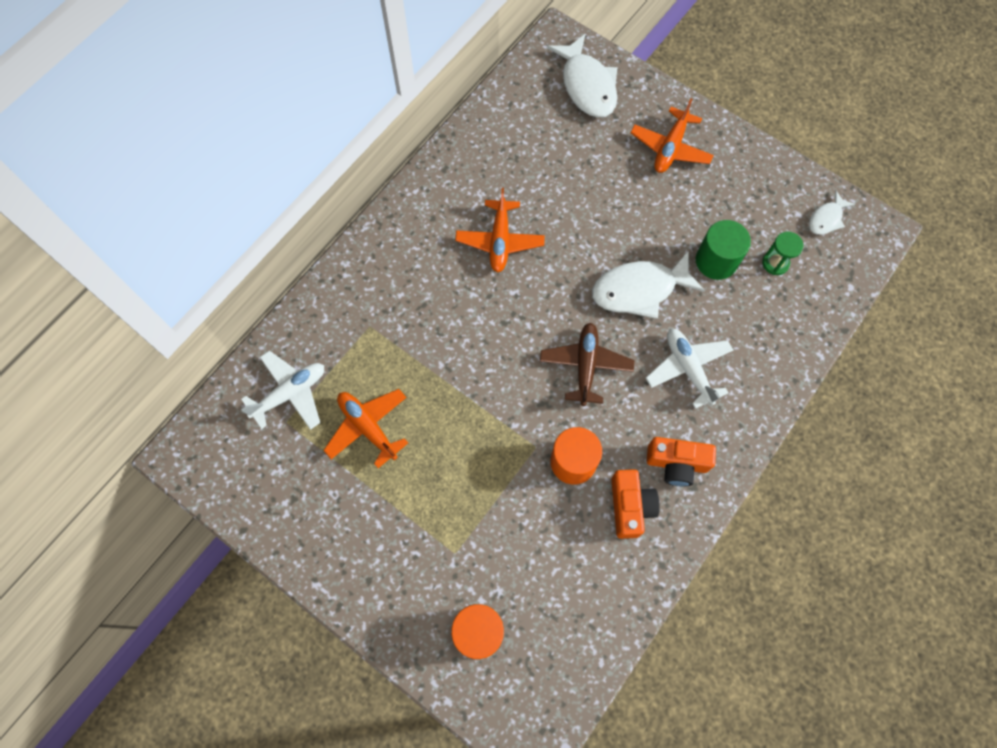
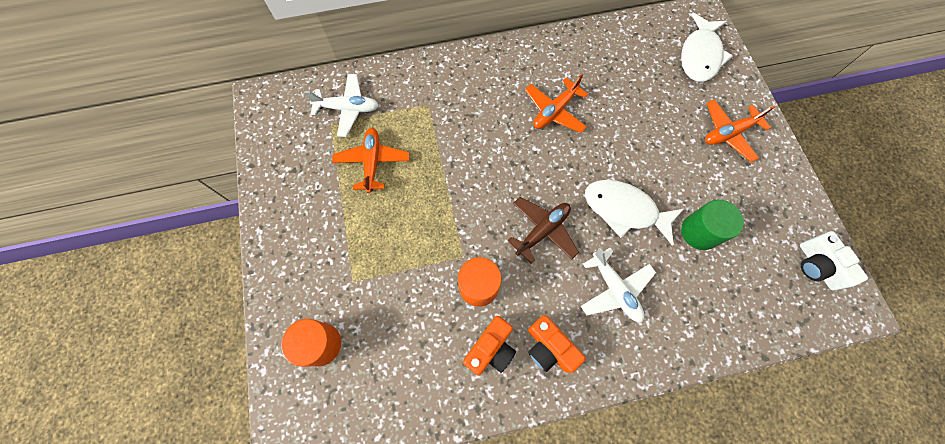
camera: 40 degrees right, 0 degrees up
white plane [646,329,733,409] -> white plane turned 135 degrees clockwise [581,247,656,322]
green hourglass [762,232,804,275] -> none
white fish [809,191,855,235] -> white camera [800,231,868,290]

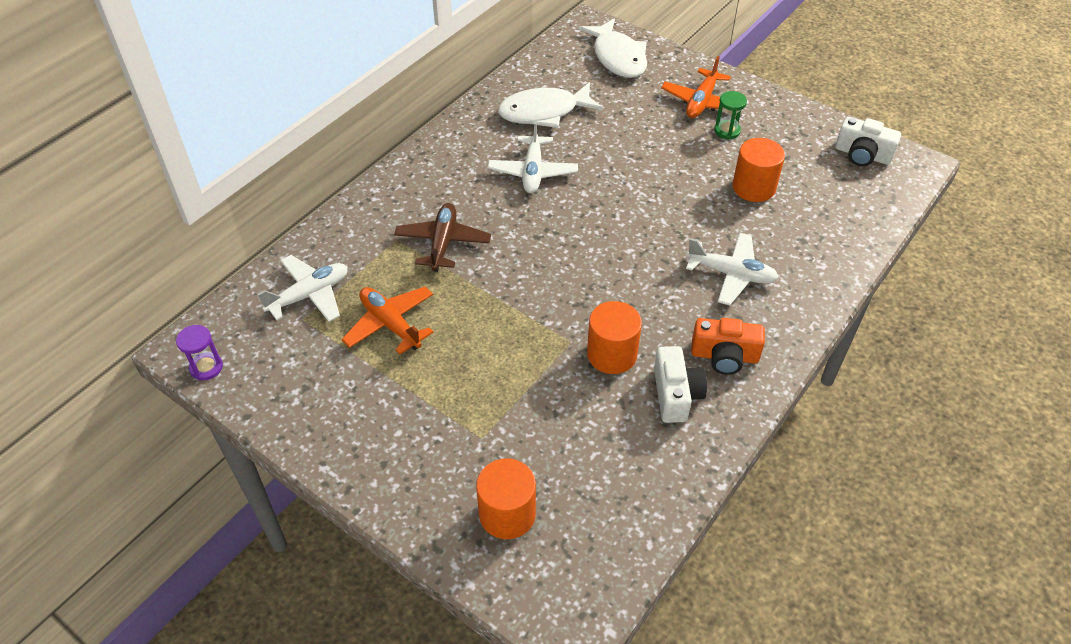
camera: 40 degrees left, 20 degrees down
orange camera [463,316,516,375] -> white camera [654,346,707,423]
brown plane [507,197,579,263] -> brown plane moved to [394,203,491,272]
orange plane [525,74,588,133] -> white plane [488,120,578,193]
white fish [585,180,684,246] -> white fish moved to [498,82,604,128]
green cylinder [681,200,744,250] -> orange cylinder [732,138,785,202]
none -> purple hourglass [176,325,223,381]
none -> green hourglass [714,91,747,140]

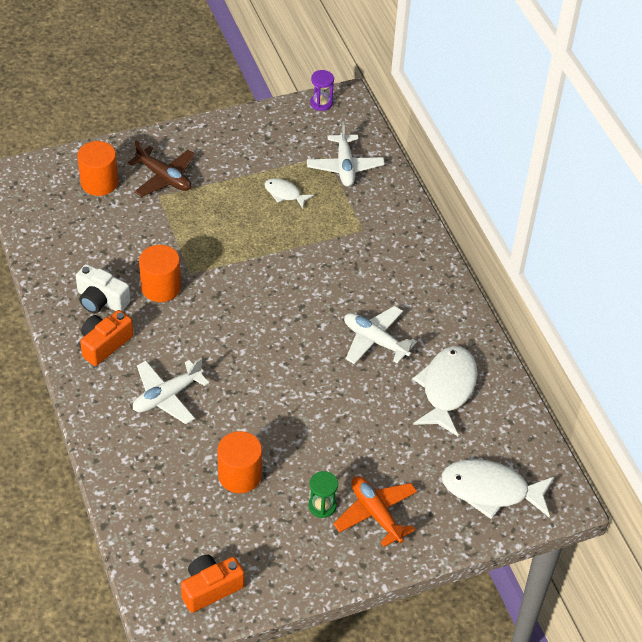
camera: 120 degrees right, 0 degrees up
orange plane [342,287,434,354] -> white fish [265,178,314,209]
brown plane [394,203,491,272] -> brown plane moved to [128,141,195,197]
white camera [835,117,901,166] -> orange camera [181,555,244,613]

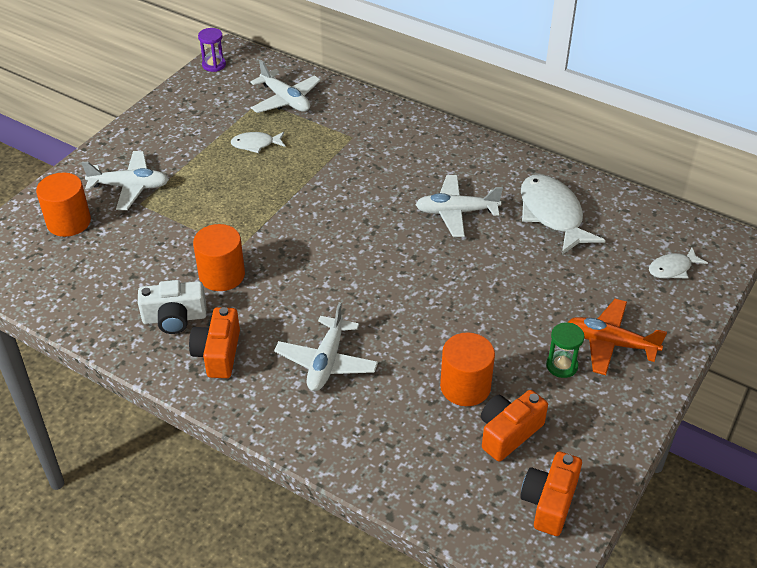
camera: 35 degrees left, 5 degrees down
brown plane [128,141,195,197] -> white plane [82,151,169,210]
white fish [442,459,554,519] -> white fish [649,248,708,279], size x0.52
none -> orange camera [481,390,548,461]

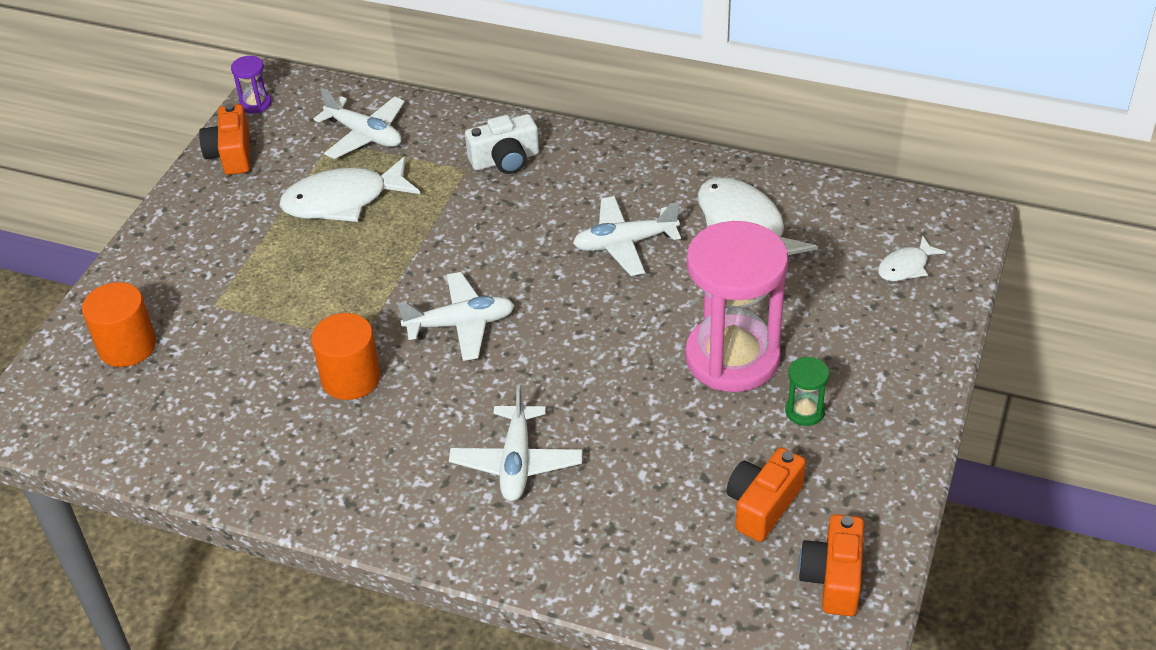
camera: 10 degrees left, 0 degrees up
white plane [82,151,169,210] -> white plane moved to [398,272,515,361]
white camera [138,280,207,334] -> white camera moved to [465,114,539,174]
orange camera [189,307,240,378] -> orange camera moved to [199,104,250,175]
white fish [231,132,285,153] -> white fish [279,156,420,222], size x1.91
orange cylinder [440,333,495,406] -> none
orange plane [567,299,667,375] -> none
none -> pink hourglass [685,221,788,392]

